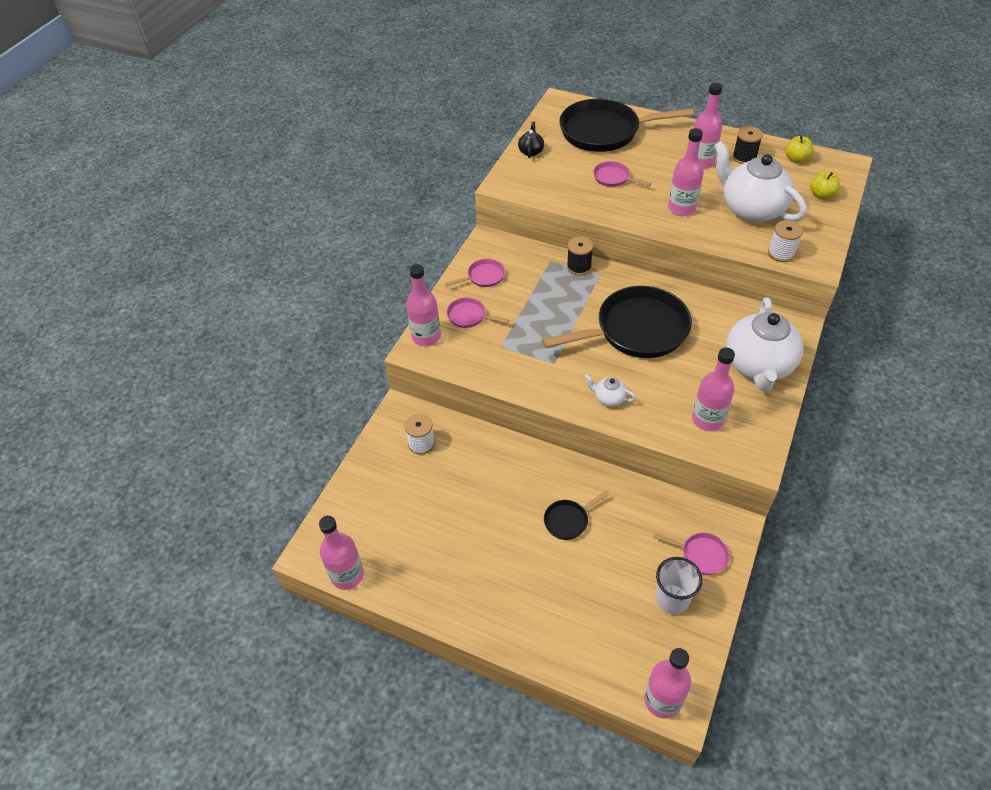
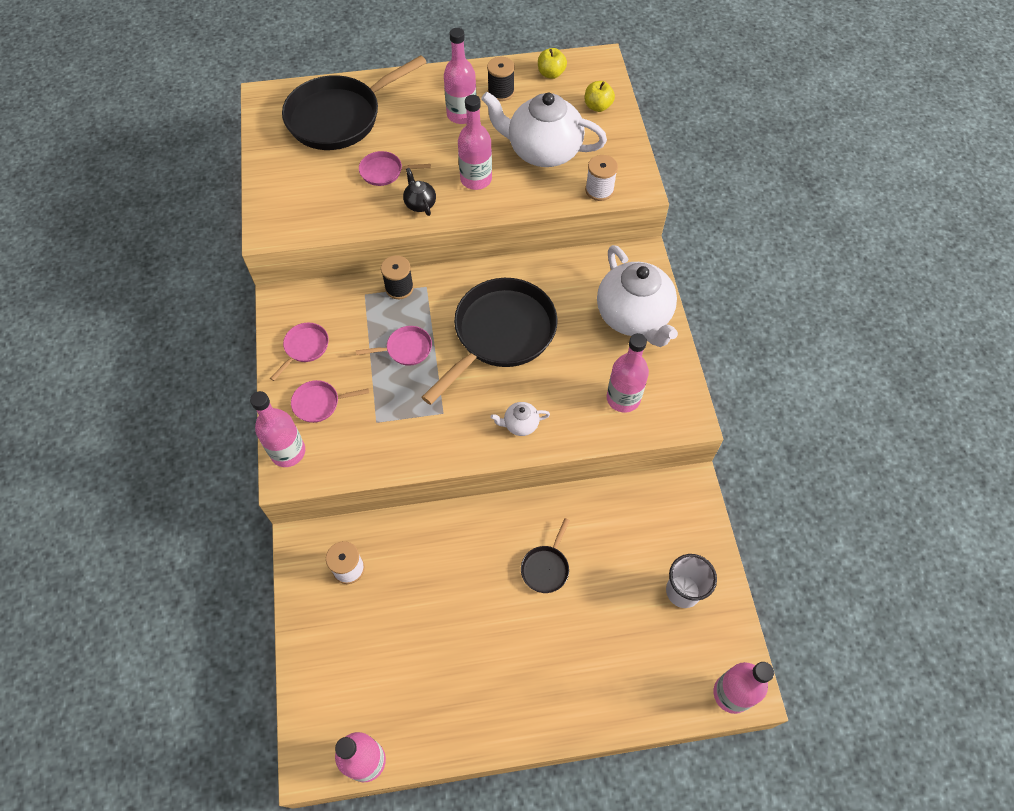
camera: 35 degrees left, 10 degrees up
black teapot [518,122,544,158] -> black teapot moved to [403,168,436,216]
pink pan [653,532,730,575] -> pink pan moved to [356,326,432,366]

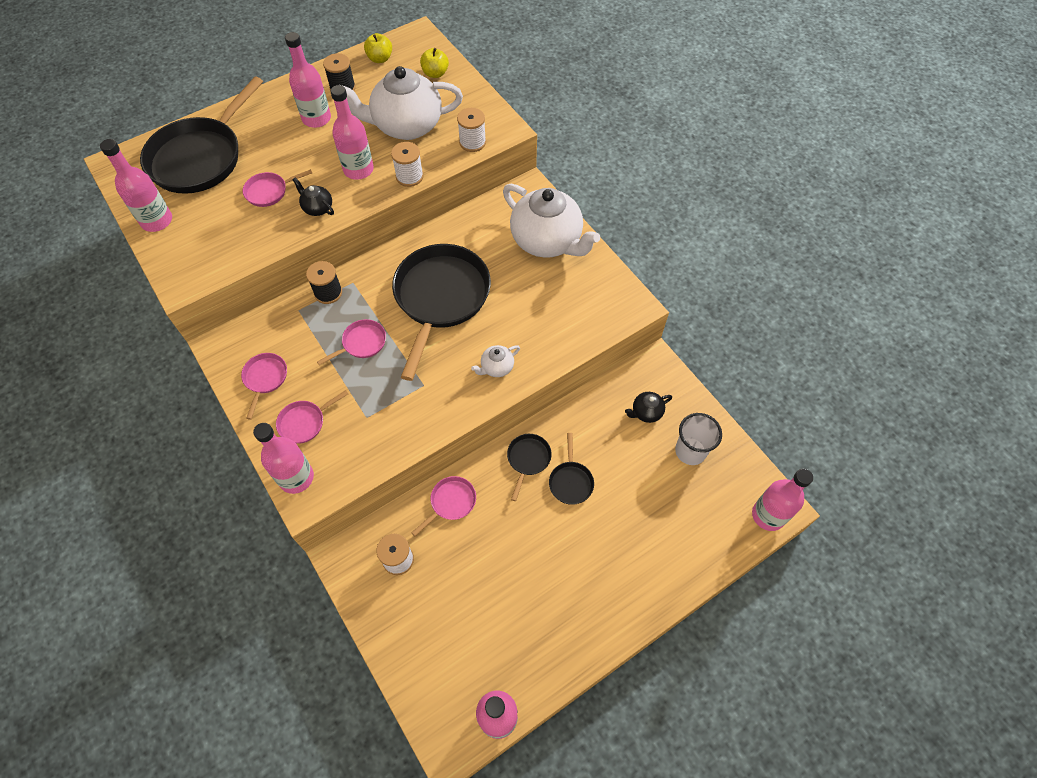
camera: 25 degrees left, 0 degrees up
pink bottle [607,333,649,413] -> pink bottle moved to [100,139,172,232]
none -> white spool [391,142,424,187]
none -> pink pan [411,476,476,536]
none -> black pan [507,434,552,501]
none -> black teapot [625,392,672,423]

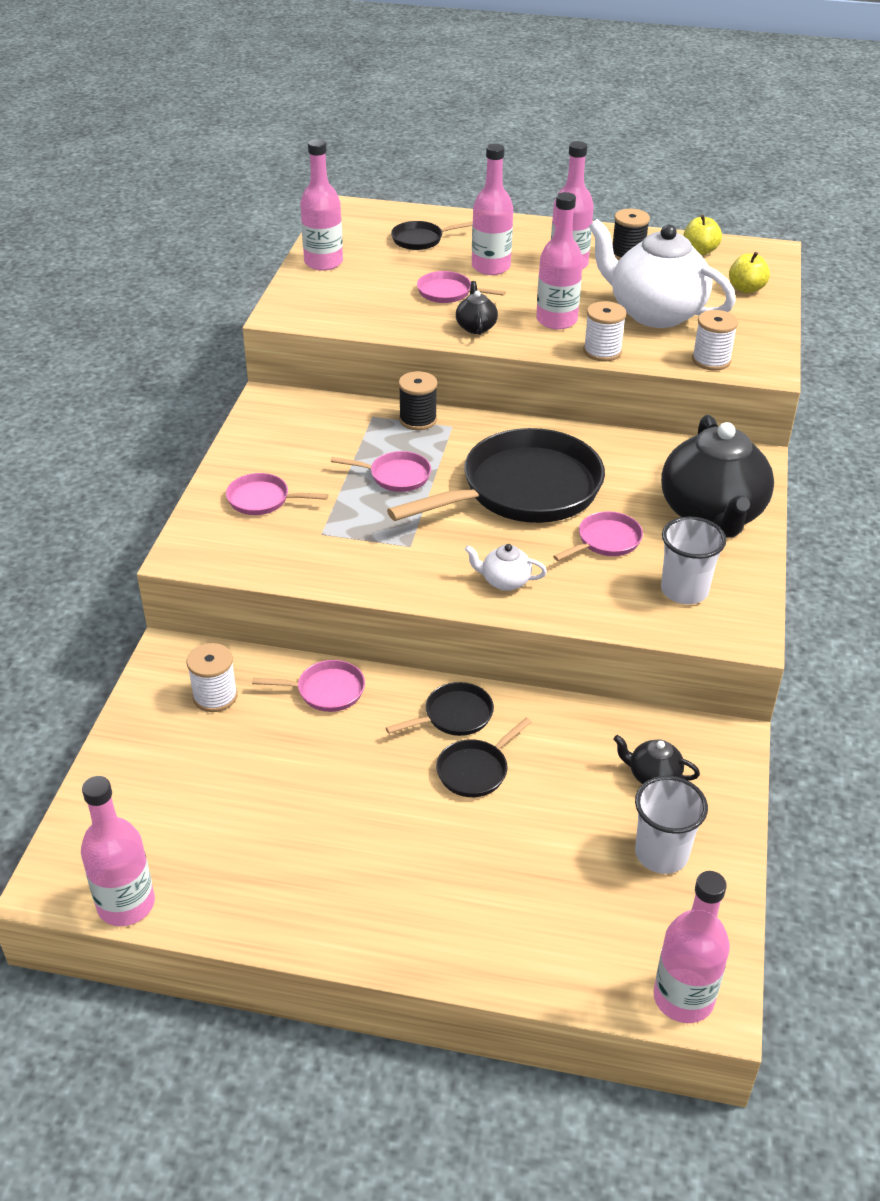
camera: 45 degrees right, 20 degrees down
black pan [140,76,263,194] -> black pan [391,221,473,250], size x0.44
pink pan [241,353,287,420] -> pink pan moved to [553,511,643,561]
pink bottle [253,423,314,494] -> pink bottle moved to [472,144,513,275]
white teapot [503,184,600,258] -> black teapot [661,415,774,537]
none -> white cup [661,517,726,604]

